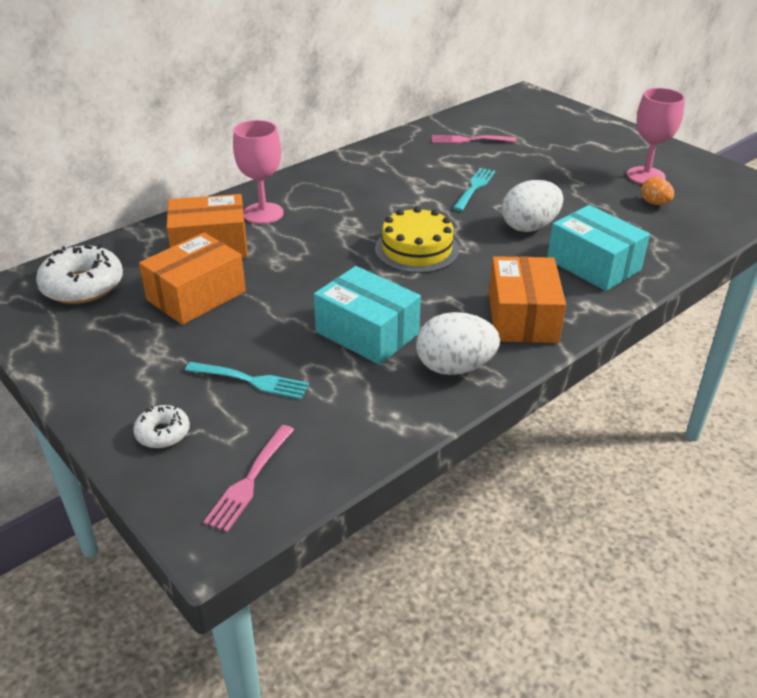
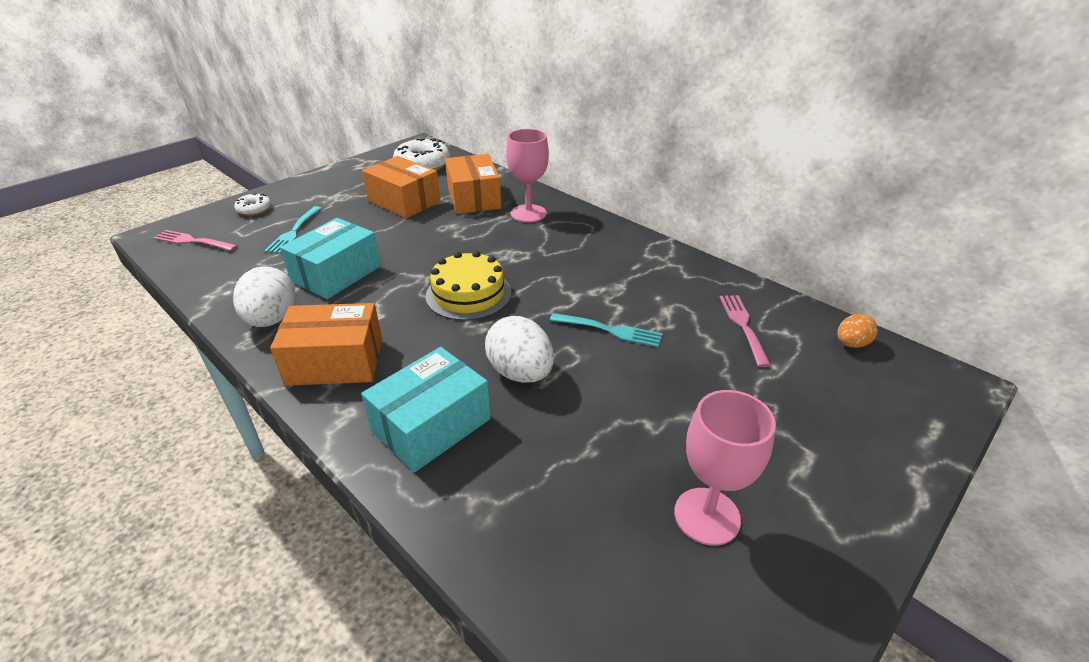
camera: 85 degrees right, 0 degrees up
orange egg [641,177,674,205] -> orange egg moved to [837,314,878,348]

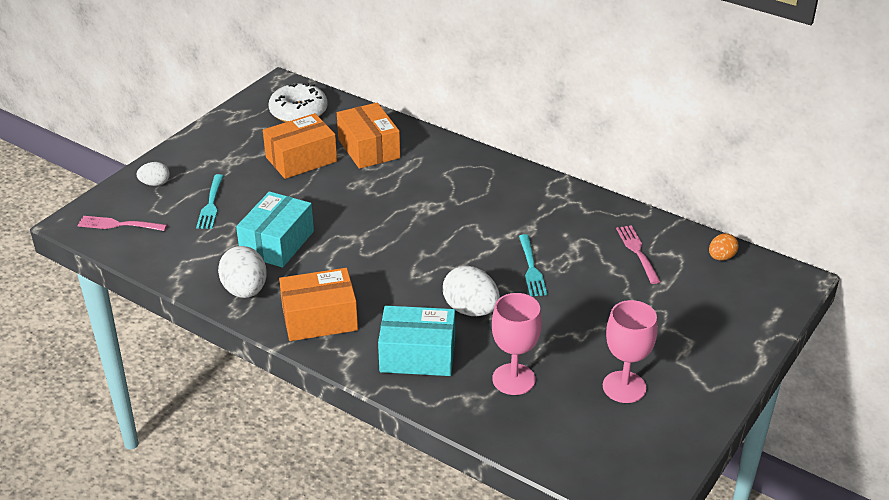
camera: 10 degrees left, 0 degrees up
white donut [234,193,271,216] -> white egg [136,162,170,186]
turquoise box [361,347,491,472] -> turquoise box turned 60 degrees clockwise [378,306,455,376]
orange box [362,156,440,218] -> orange box turned 60 degrees counterclockwise [263,113,337,179]
yellow cake [426,251,511,320] -> none
pink goblet [506,129,549,223] -> pink goblet moved to [492,293,542,395]
turquoise fork [550,313,663,348] -> turquoise fork turned 75 degrees clockwise [519,234,547,296]

